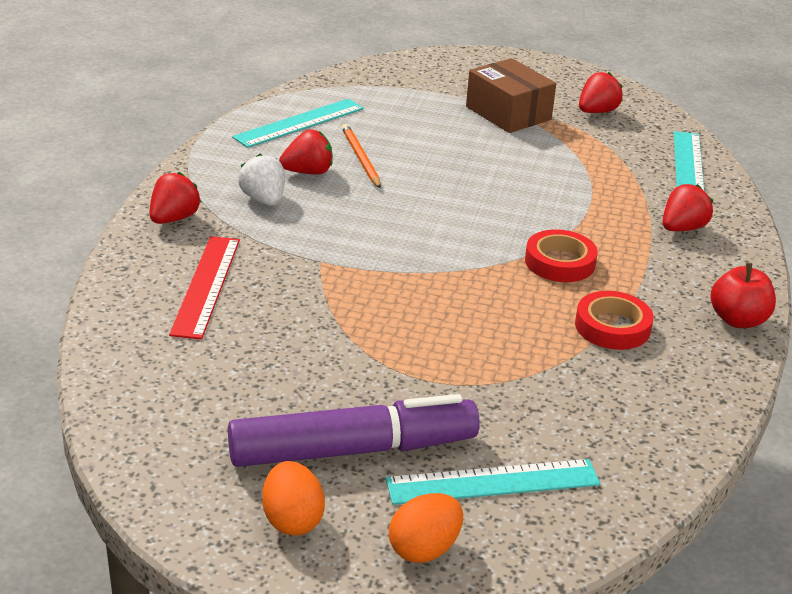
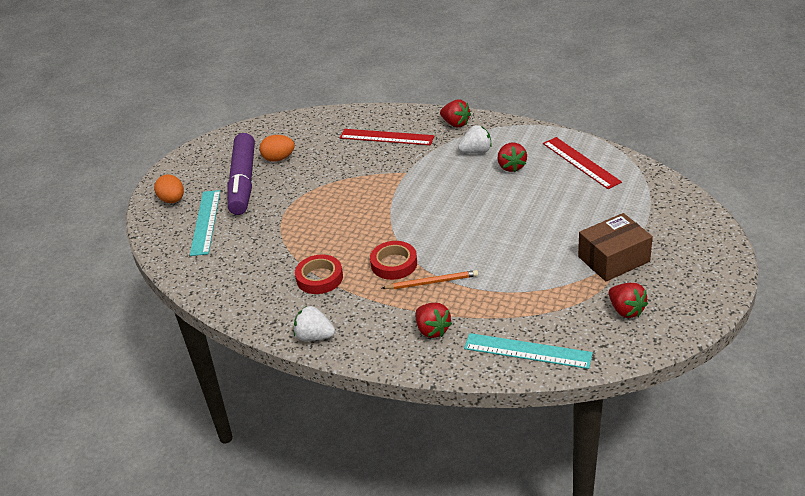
camera: 105 degrees right, 5 degrees up
turquoise ruler [232,99,364,148] -> red ruler [543,137,622,189]
orange egg [262,461,325,536] -> orange egg moved to [259,135,295,162]
orange pencil [342,124,381,188] -> orange pencil moved to [382,270,478,289]
red apple [710,263,776,328] -> white strawberry [294,306,335,341]

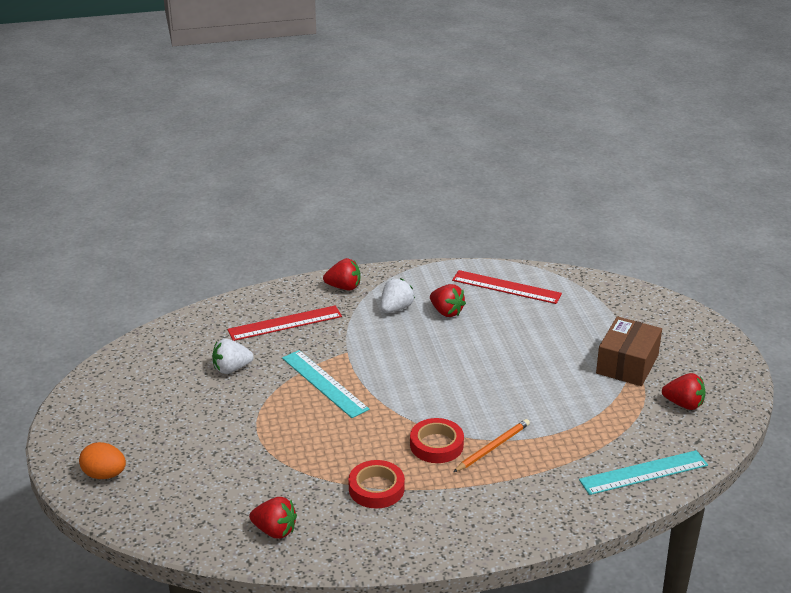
camera: 40 degrees left, 5 degrees down
turquoise ruler [190,190,220,256] -> turquoise ruler moved to [282,350,369,418]
purple marker [227,133,255,215] -> none
orange egg [259,135,295,162] -> none
white strawberry [294,306,335,341] -> white strawberry moved to [212,338,253,374]
red strawberry [415,303,452,338] -> red strawberry moved to [249,497,297,539]

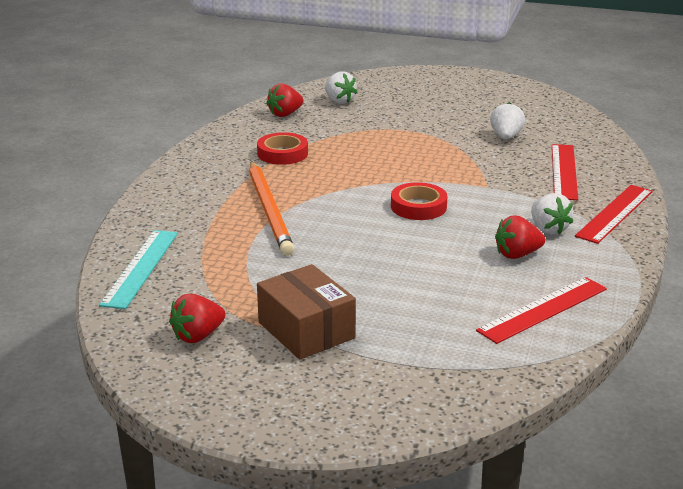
camera: 120 degrees right, 5 degrees down
orange egg [79,442,126,479] -> none
turquoise ruler [282,350,369,418] -> none
red strawberry [323,258,360,290] -> red ruler [575,185,653,244]
red tape [410,418,464,463] -> red tape moved to [391,182,447,220]
orange pencil [454,419,530,472] -> orange pencil [249,161,295,256], size x1.74
none -> white strawberry [325,71,358,104]

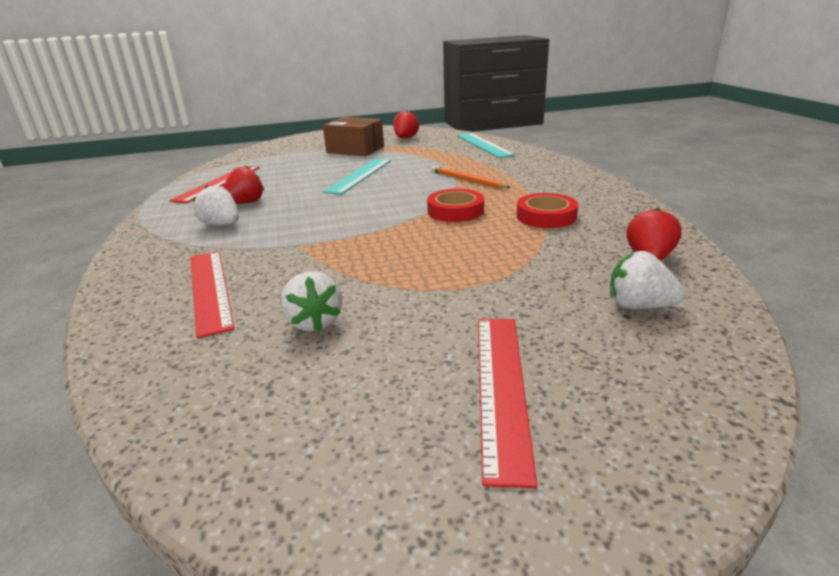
camera: 150 degrees right, 0 degrees up
orange pencil [249,161,295,256] -> orange pencil [432,166,511,188], size x0.58
red tape [391,182,447,220] -> red tape moved to [427,189,484,222]
red ruler [575,185,653,244] -> red ruler moved to [478,319,537,488]
none -> turquoise ruler [323,159,391,195]

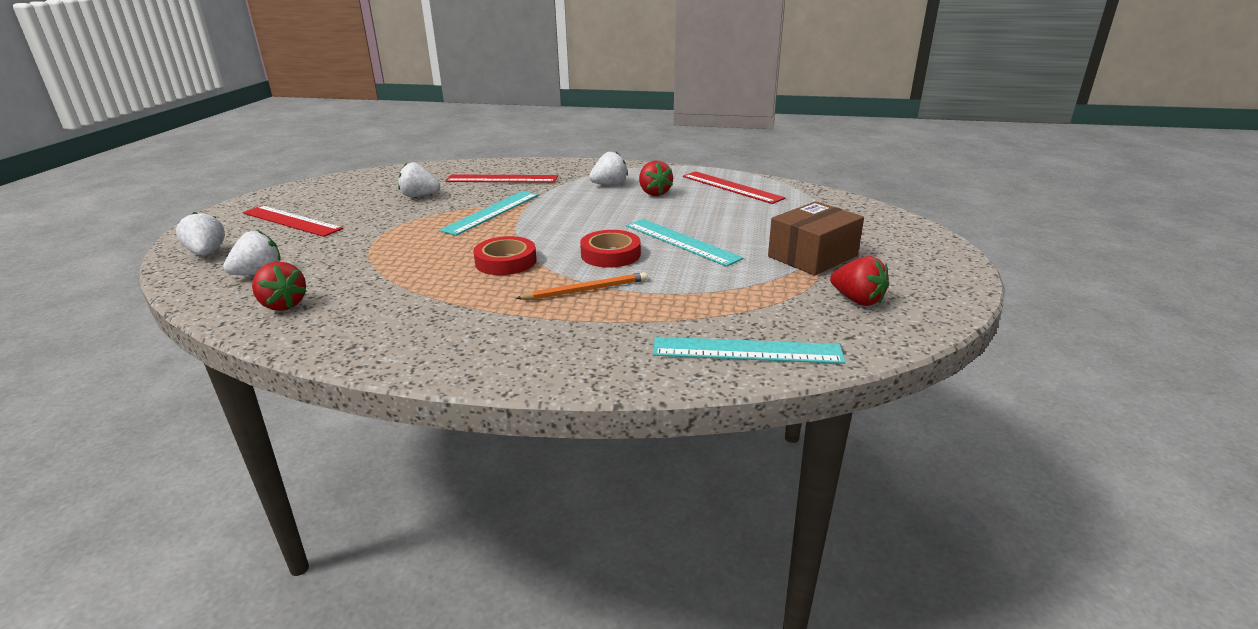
camera: 115 degrees right, 0 degrees up
red tape [516,193,578,228] -> red tape moved to [580,230,641,268]
none -> white strawberry [176,212,225,256]
none -> turquoise ruler [439,191,538,236]

